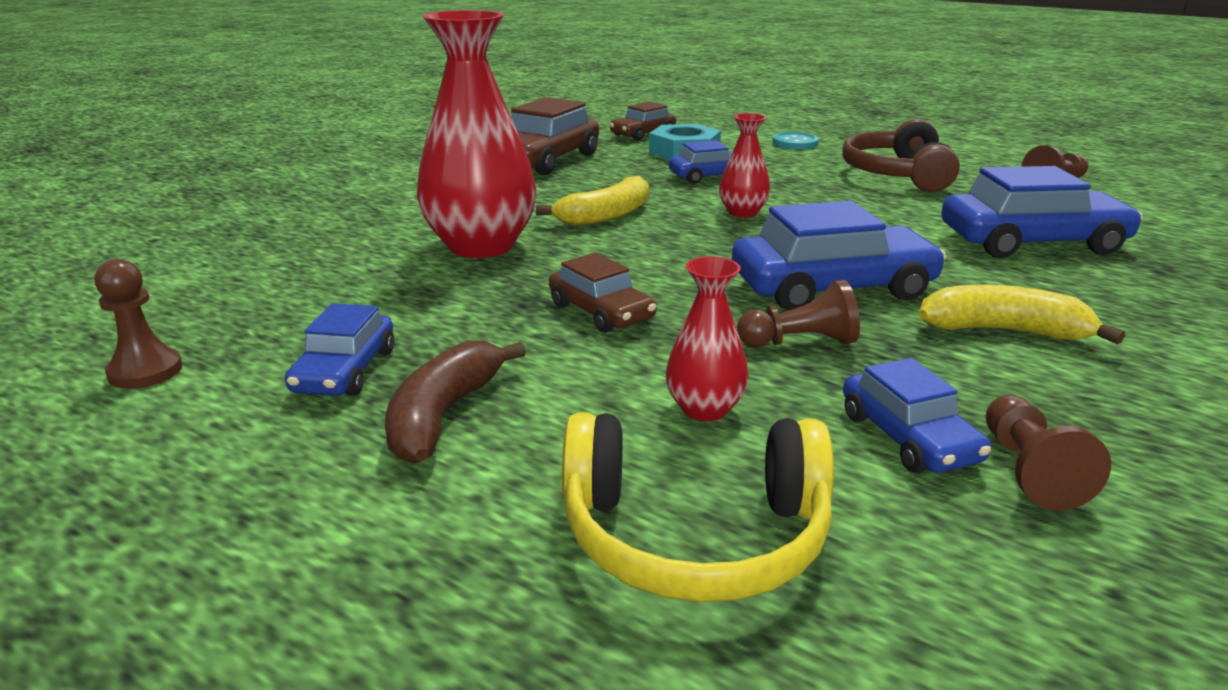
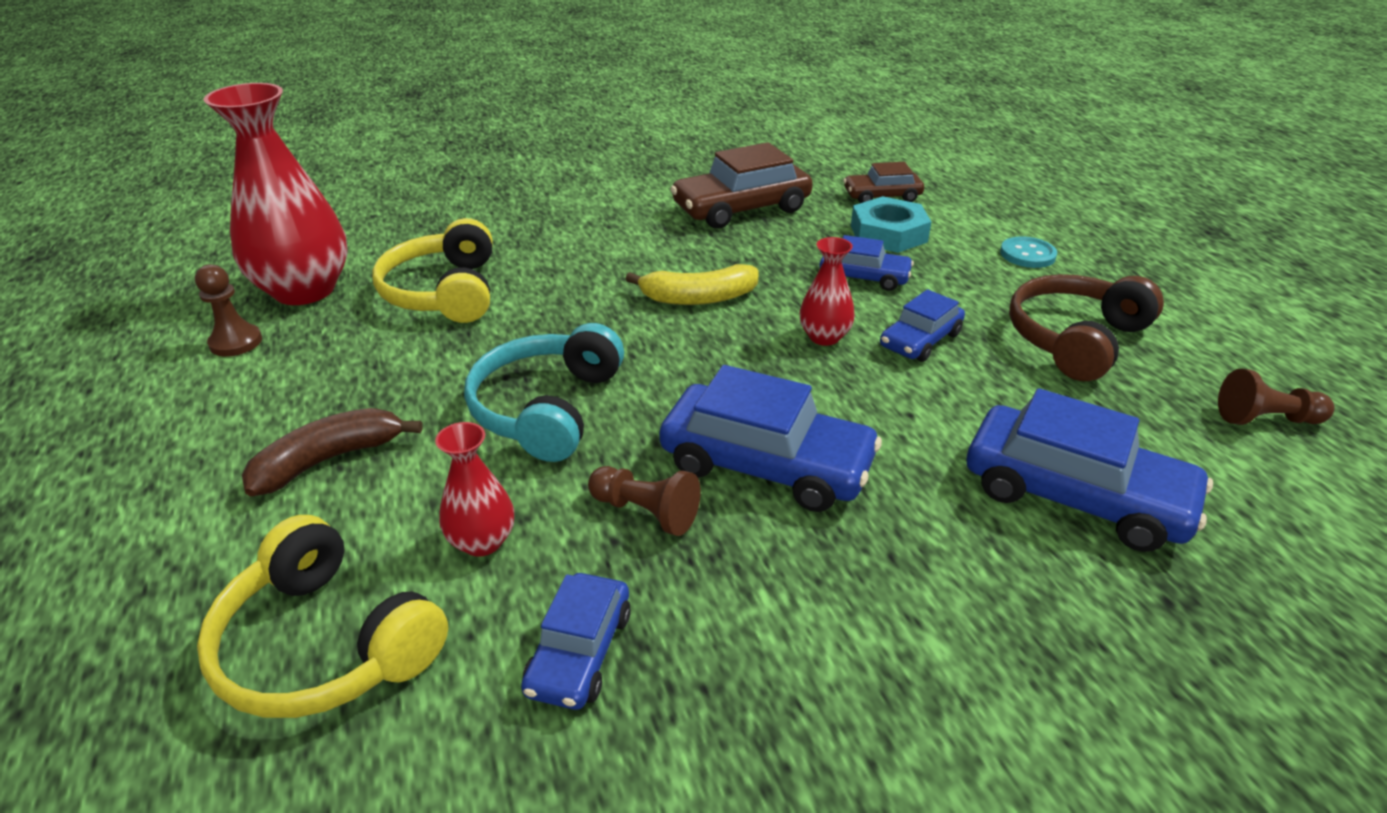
camera: 35 degrees right, 10 degrees up
blue car [285,303,394,396] -> blue car moved to [880,289,965,362]
red vase [417,10,536,258] -> red vase moved to [203,83,348,305]
brown car [549,253,657,333] -> turquoise headphones [464,323,624,462]
yellow banana [919,285,1125,344] -> none
brown pawn [986,395,1111,510] -> none
none -> yellow headphones [372,218,492,323]

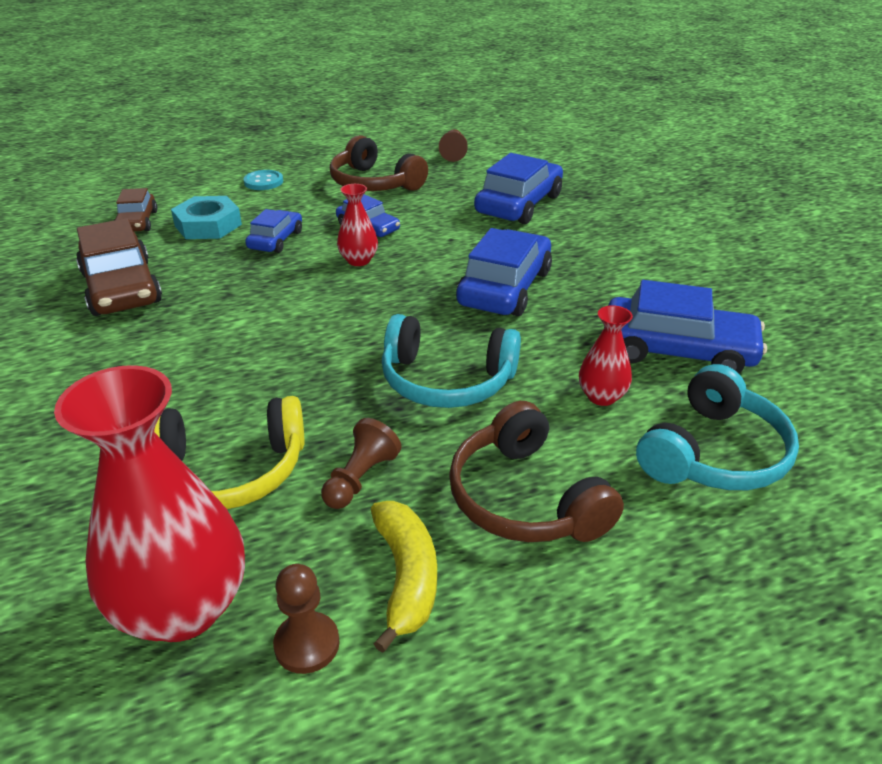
camera: 90 degrees left, 0 degrees up
yellow headphones [197,515,448,718] -> turquoise headphones [636,364,799,490]
brown banana [242,408,423,496] -> brown headphones [449,401,624,542]
blue car [521,573,631,710] -> blue car [604,280,767,373], size x1.74
brown pawn [588,466,701,536] -> brown pawn moved to [321,418,401,509]
yellow banana [626,264,759,305] -> yellow banana moved to [371,501,437,653]

